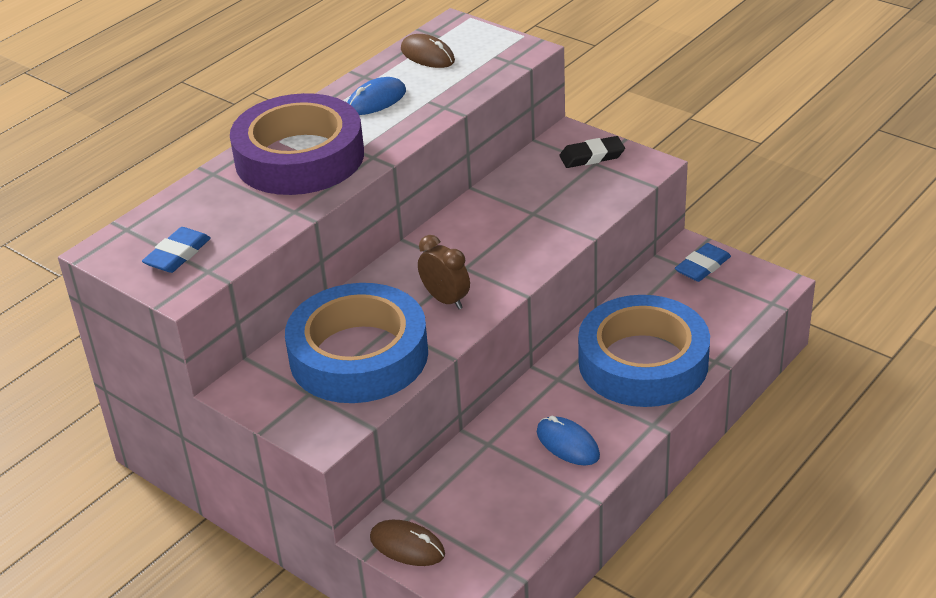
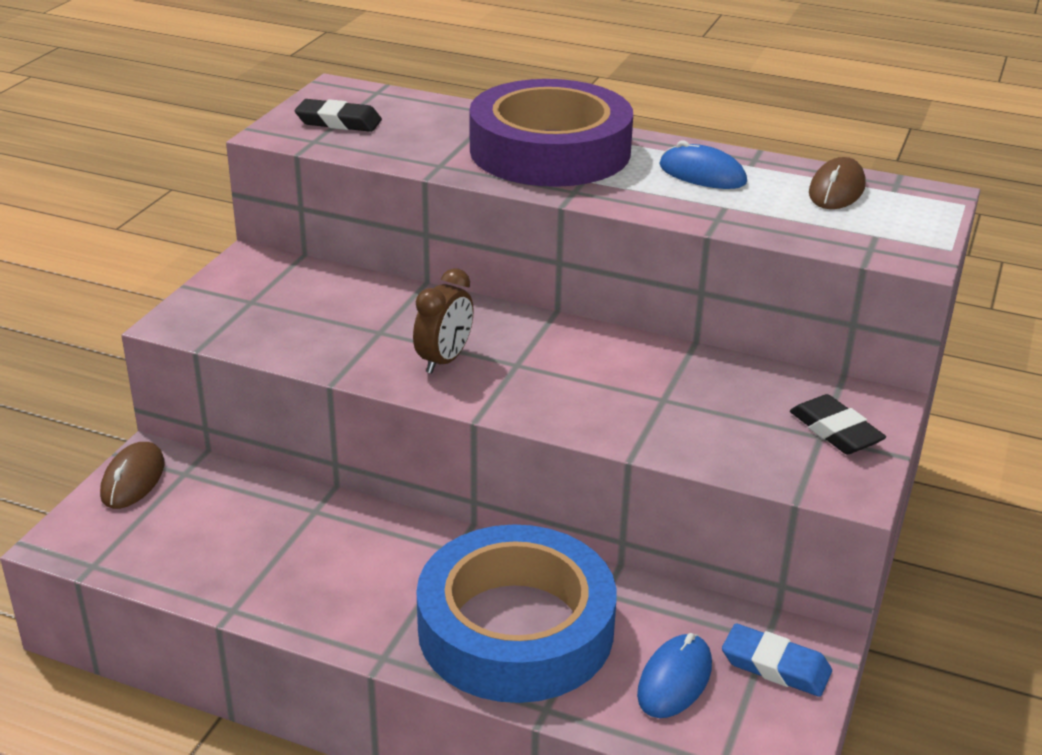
camera: 70 degrees right, 5 degrees down
blue eraser [142,227,211,273] -> black eraser [295,99,382,132]
blue tape [285,283,428,403] -> none
blue mouse [537,416,600,466] -> blue mouse moved to [637,633,712,718]

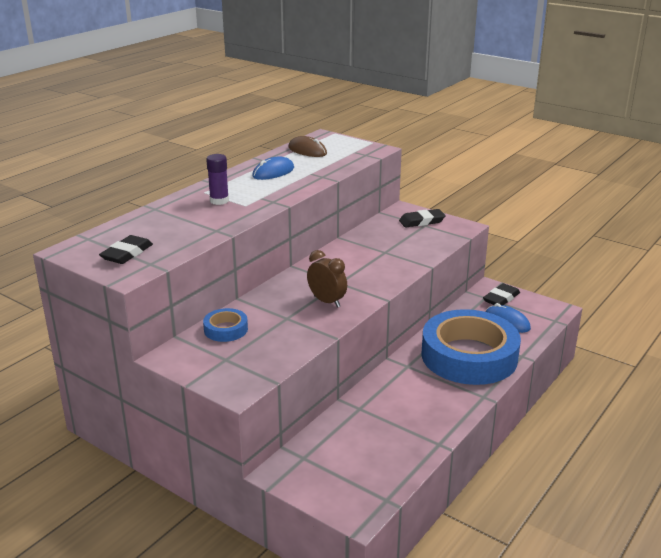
camera: 75 degrees left, 5 degrees down
brown mouse [100,442,165,509] -> none
purple tape [469,79,633,187] -> purple glue stick [206,154,229,205]
blue eraser [722,623,832,697] -> black eraser [483,283,520,305]
none -> blue tape [203,308,248,342]

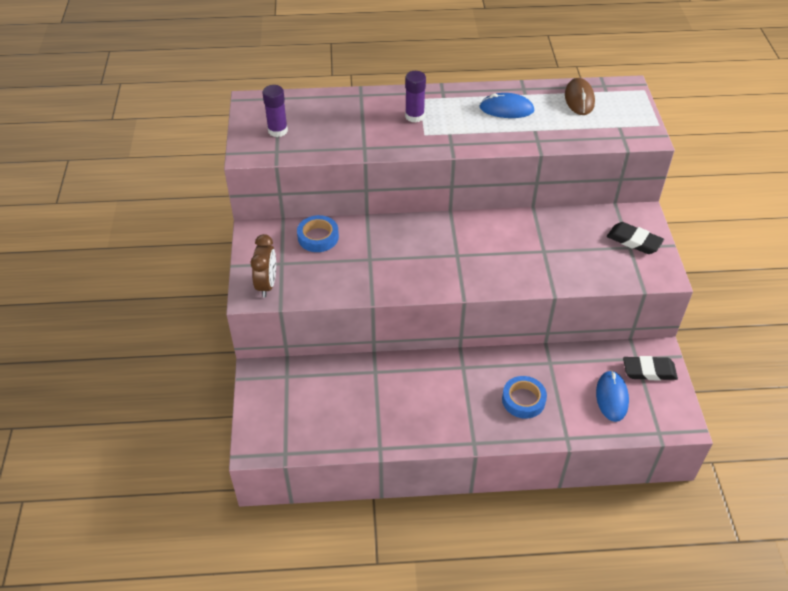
camera: 50 degrees right, 20 degrees up
black eraser [99,235,153,264] -> purple glue stick [262,85,288,137]
brown clock [307,250,347,307] -> brown clock moved to [251,234,276,297]
blue tape [421,309,521,385] -> blue tape [502,376,547,418], size x0.41

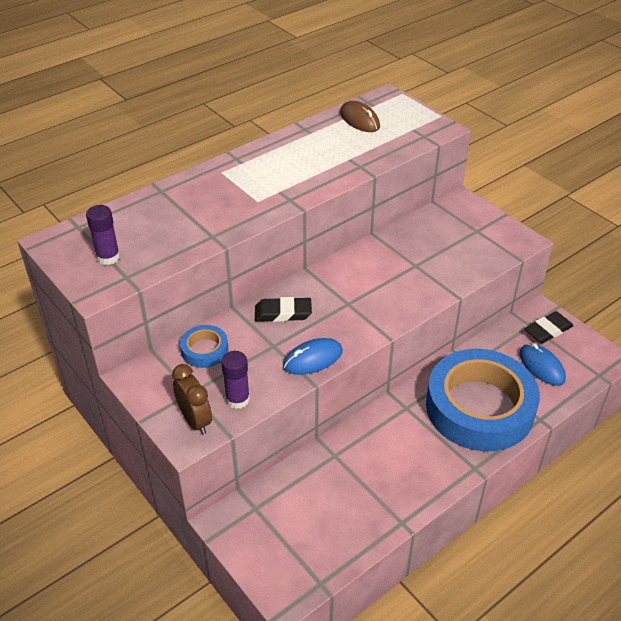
camera: 35 degrees left, 5 degrees down
purple glue stick [405,71,426,123] -> purple glue stick moved to [221,351,250,409]
blue mouse [480,93,534,118] -> blue mouse moved to [283,338,343,375]
blue tape [502,376,547,418] -> blue tape [426,349,540,451], size x2.42
black eraser [607,222,664,254] -> black eraser moved to [255,297,312,322]

